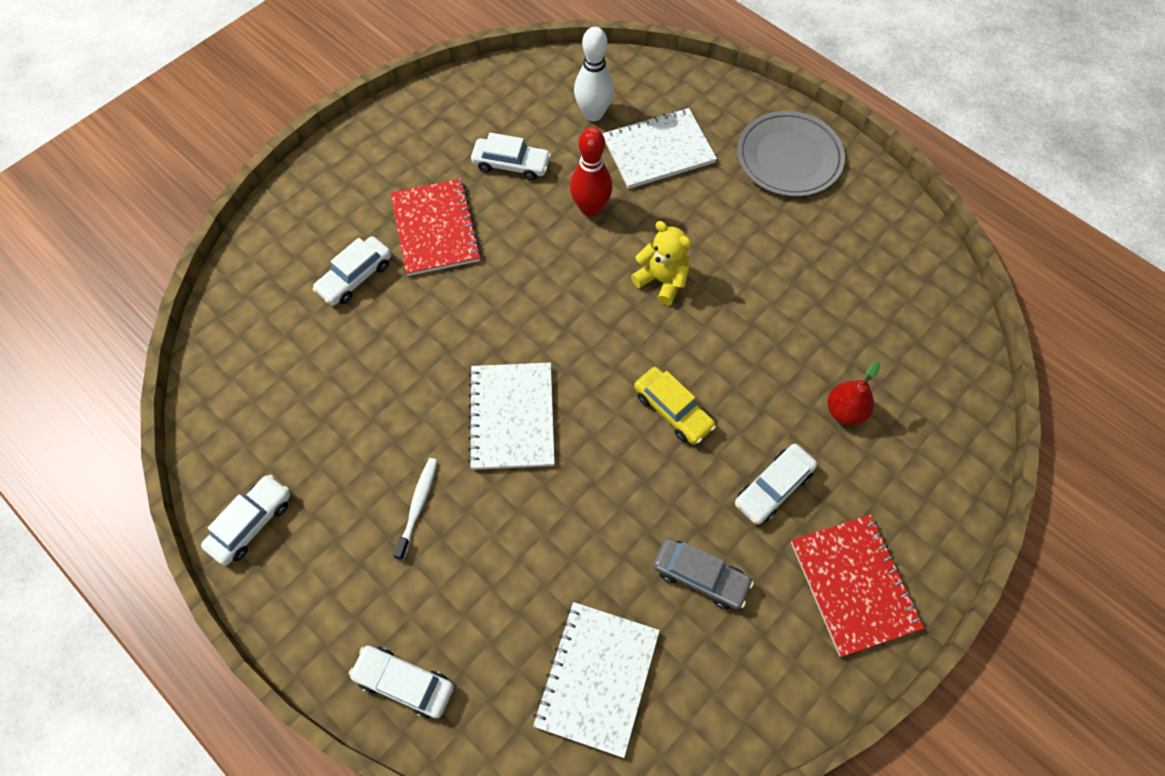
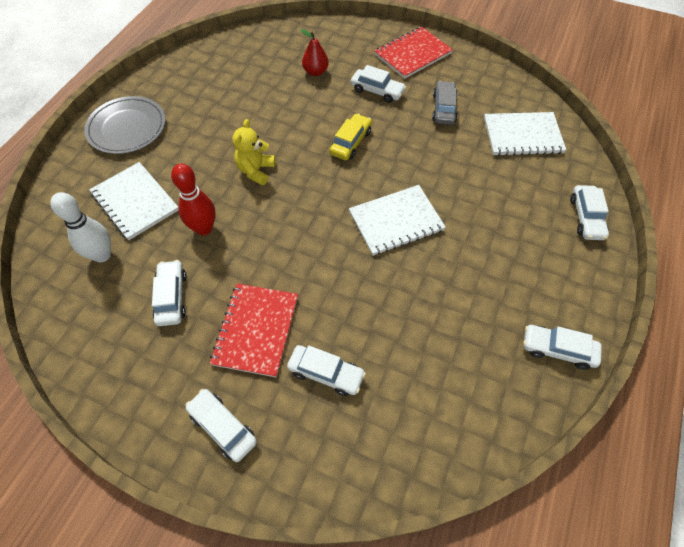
camera: 110 degrees left, 5 degrees down
red notebook [390,179,482,276] -> red notebook turned 45 degrees counterclockwise [210,283,298,377]
white toothbrush [393,458,438,560] -> none
none -> white car [185,389,257,462]

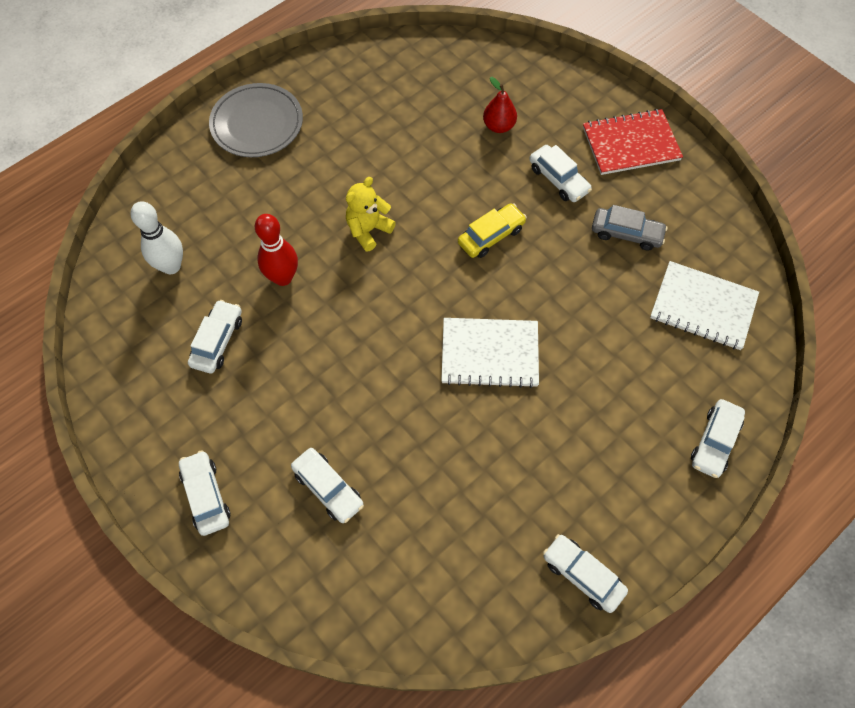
camera: 25 degrees right, 5 degrees up
white notebook [89,162,179,240] -> none
red notebook [210,283,298,377] -> none
grey car [432,81,458,125] -> grey car turned 75 degrees clockwise [592,205,668,251]

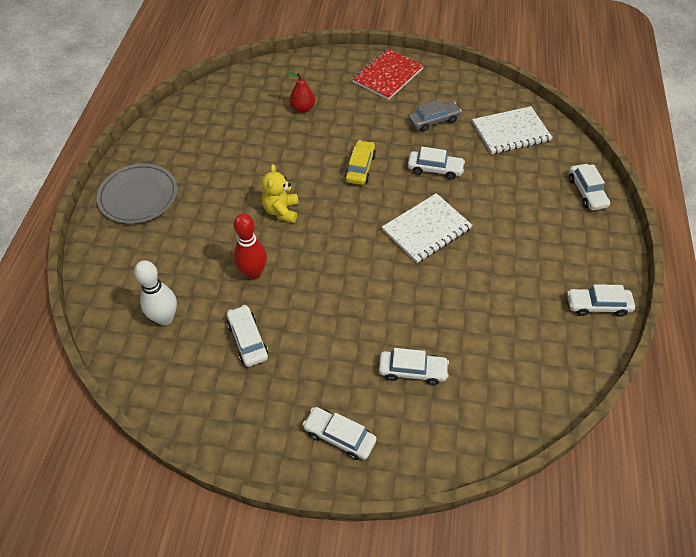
camera: 40 degrees left, 10 degrees down
white car [529,145,592,202] -> white car moved to [408,147,465,180]

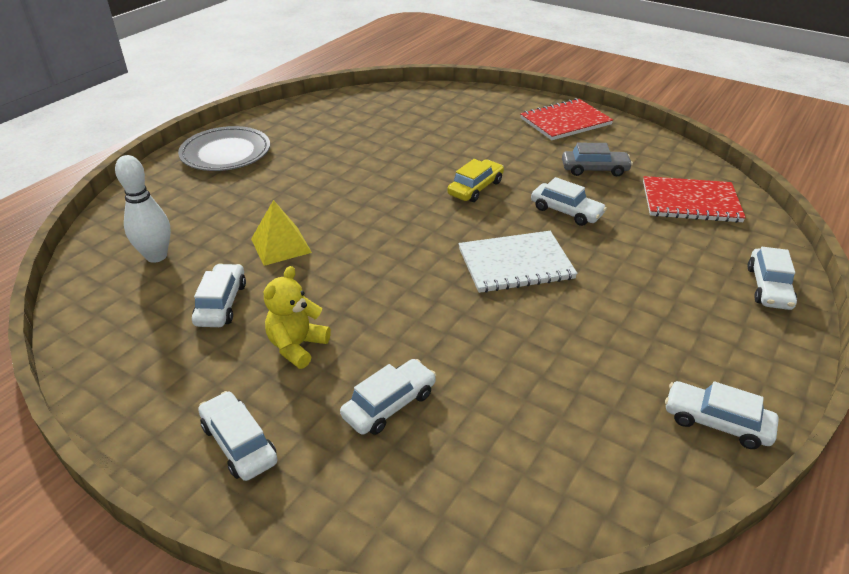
camera: 25 degrees right, 15 degrees down
red bowling pin [234,213,267,280] -> yellow pyramid [251,200,312,266]
yellow teddy bear [262,164,299,223] -> yellow teddy bear moved to [264,266,331,369]
red pear [287,72,315,113] -> none
white car [379,348,449,385] -> white car turned 75 degrees counterclockwise [340,359,436,435]
white notebook [472,106,553,154] -> red notebook [643,176,746,223]

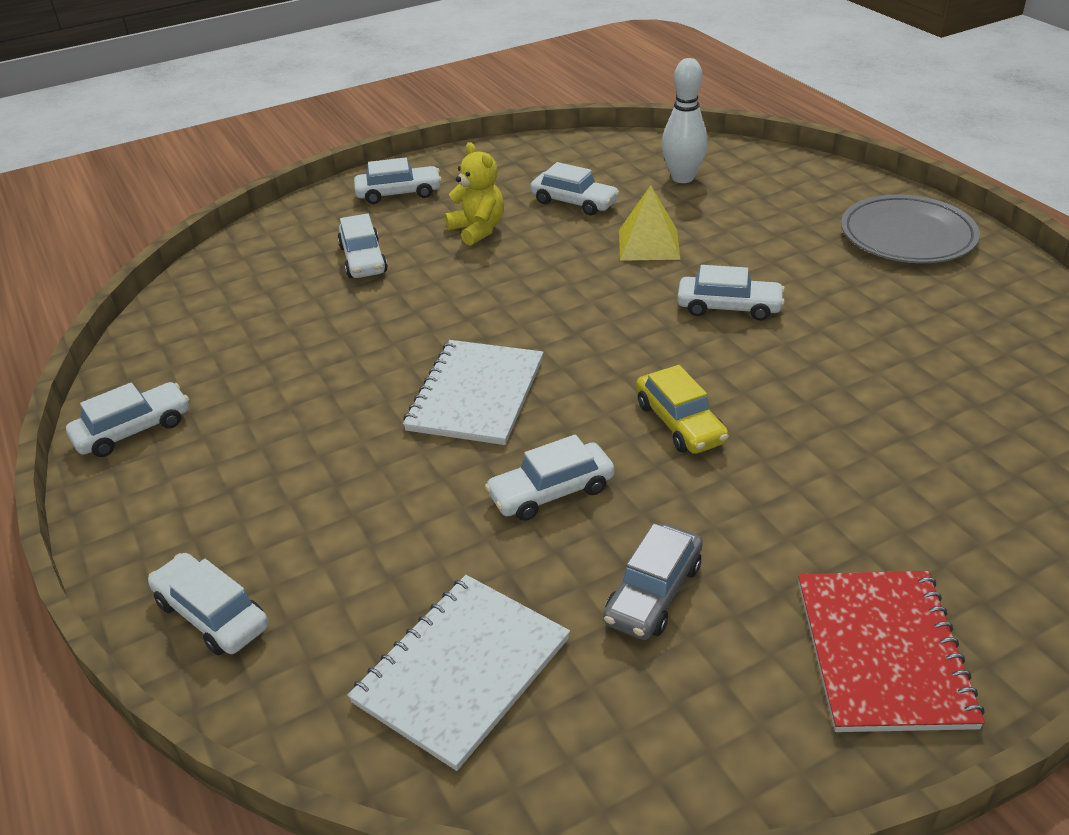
camera: 120 degrees right, 0 degrees up
red notebook [643,176,746,223] -> white notebook [348,575,570,771]
none -> white car [677,265,785,321]

